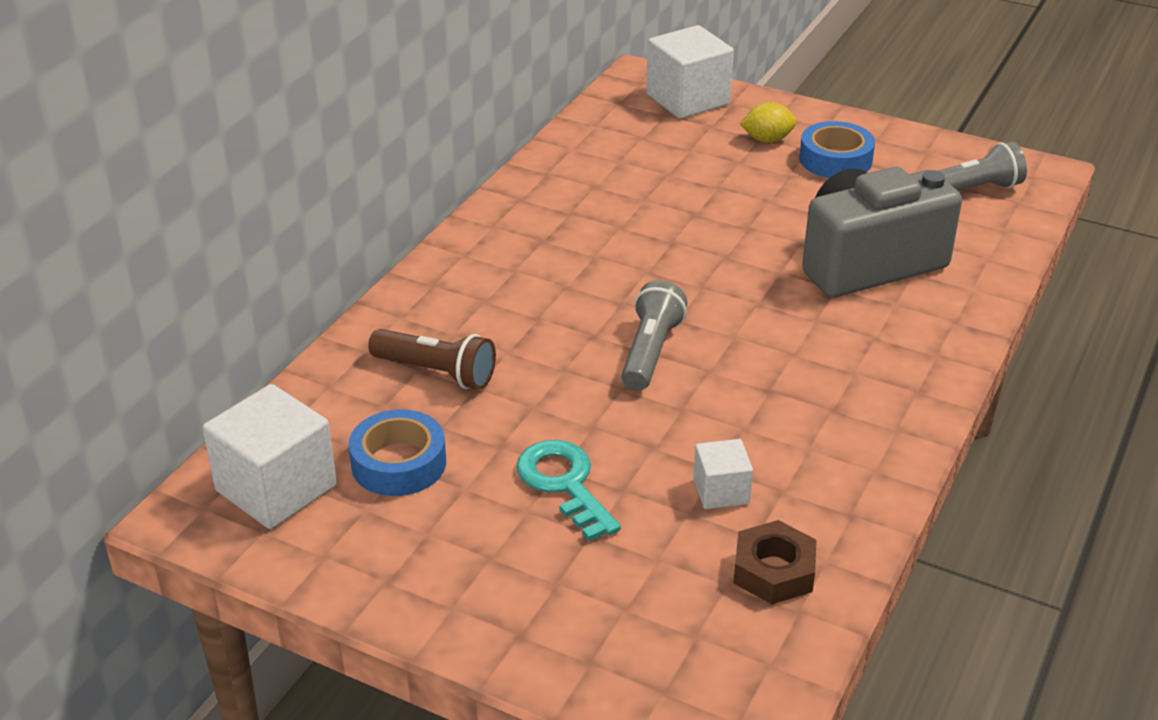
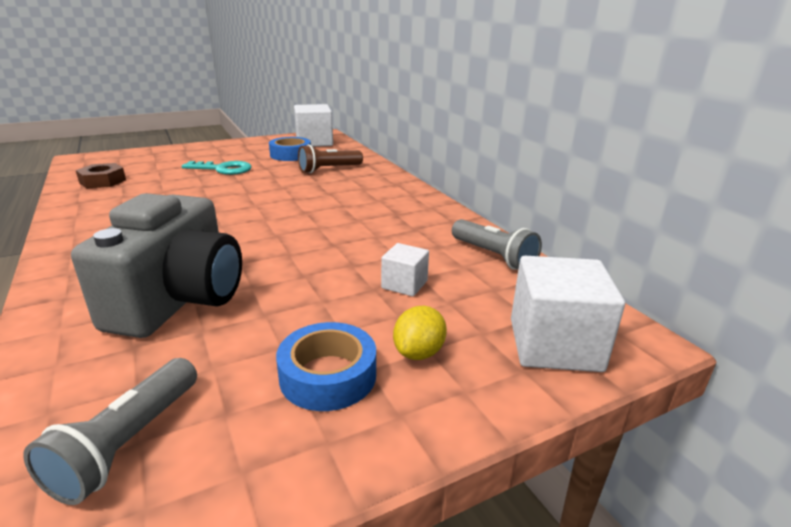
camera: 125 degrees right, 10 degrees down
grey flashlight [621,280,687,391] -> grey flashlight moved to [452,219,542,270]
white cube [693,439,753,509] -> white cube moved to [381,243,429,297]

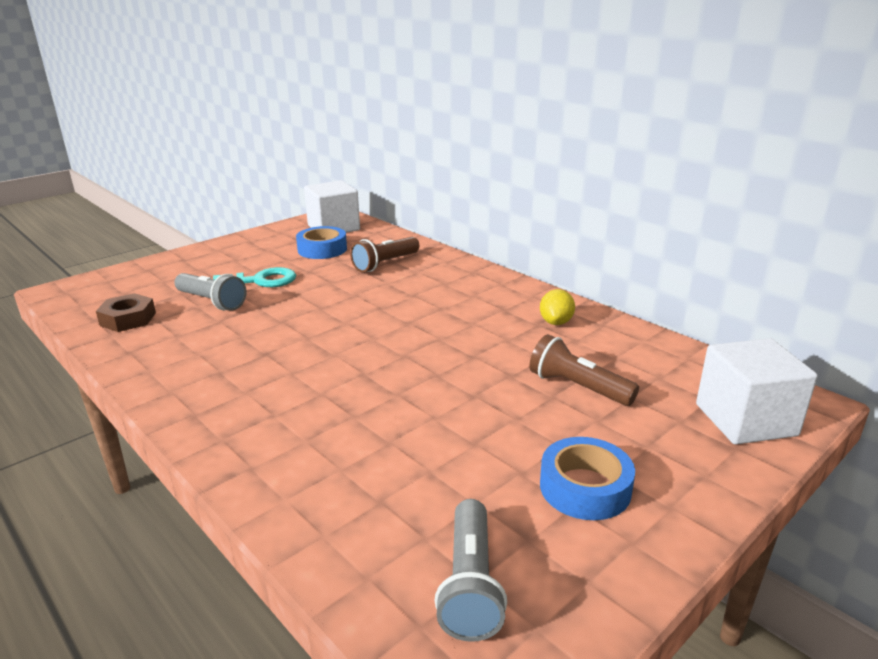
camera: 15 degrees left, 0 degrees up
grey camera [71,193,242,338] -> none
white cube [381,243,429,297] -> brown flashlight [529,334,639,406]
yellow lemon [393,306,447,360] -> yellow lemon moved to [540,289,575,325]
grey flashlight [452,219,542,270] -> grey flashlight moved to [174,273,247,311]

